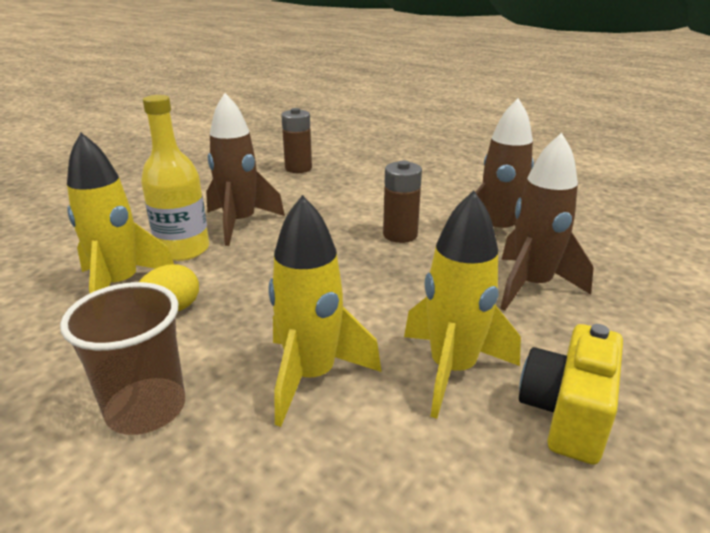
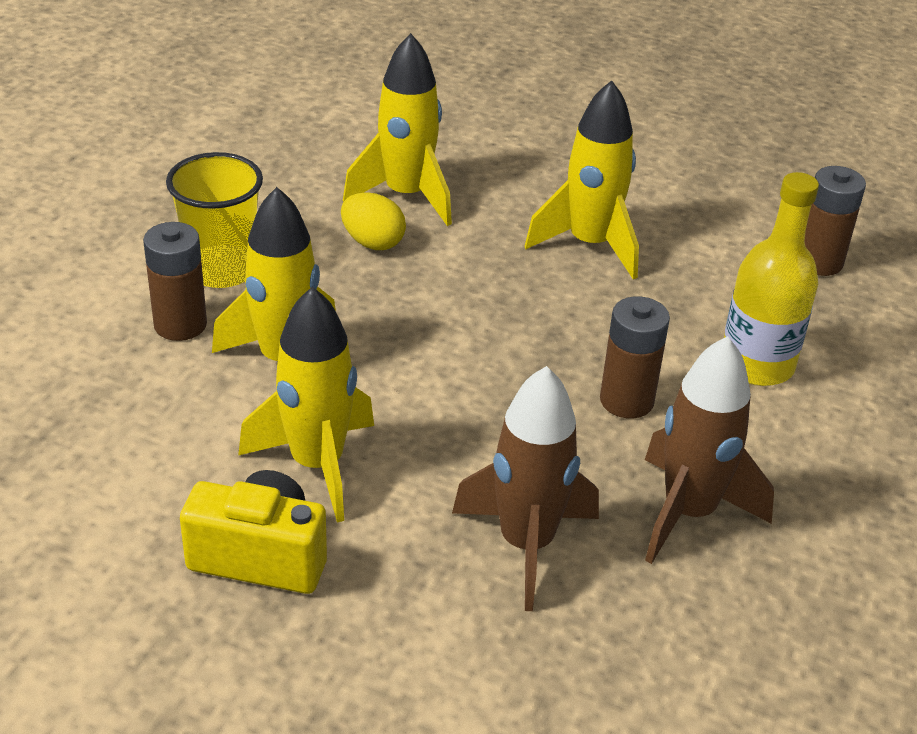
camera: 75 degrees right, 10 degrees up
brown cup [60,282,185,435] -> yellow cup [166,152,263,288]
yellow bottle [141,95,209,261] -> yellow bottle moved to [724,172,819,386]
brown rocket [206,93,285,246] -> yellow rocket [525,80,639,279]
none -> brown battery [143,222,207,341]

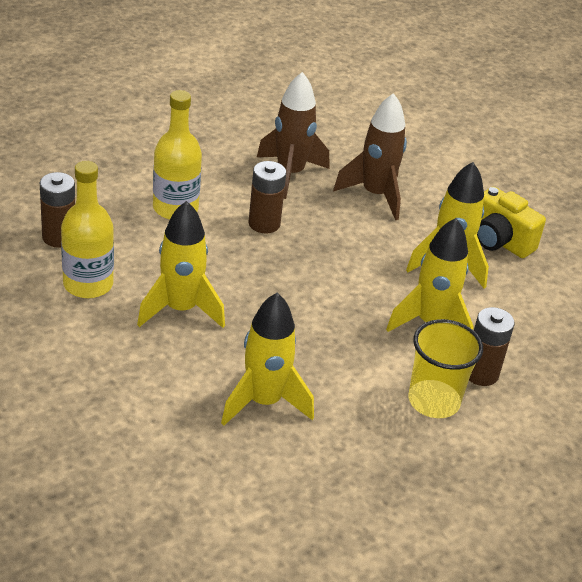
camera: 150 degrees left, 0 degrees up
yellow egg [341,192,406,250] -> none
none -> yellow bottle [61,161,114,298]

